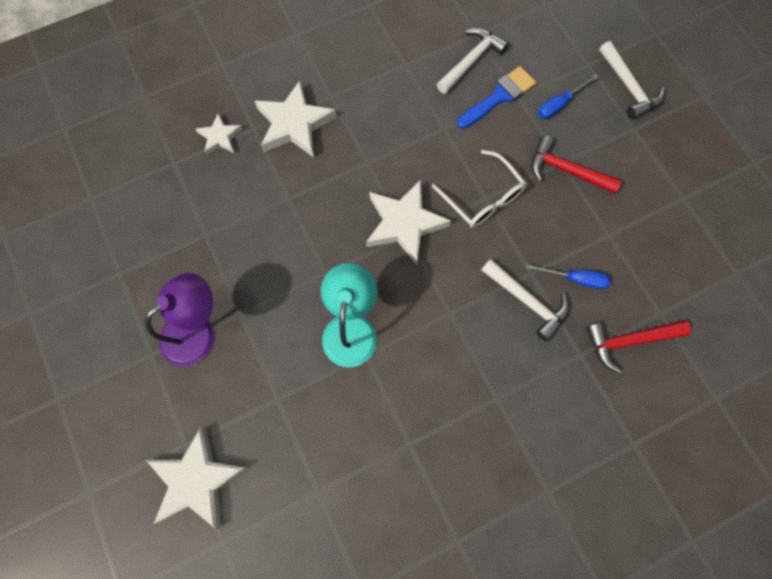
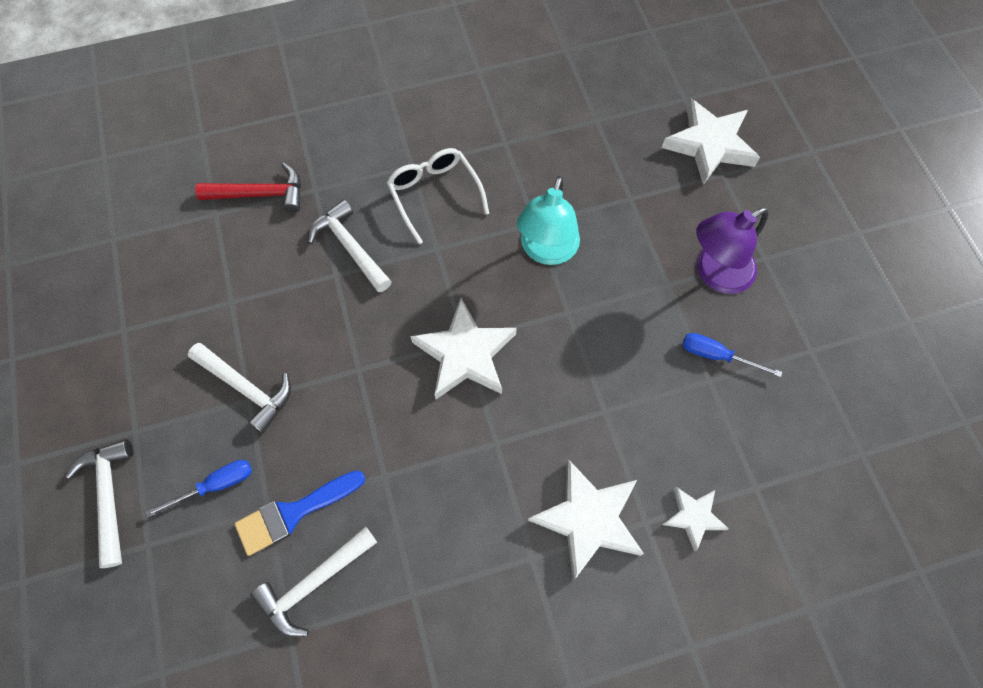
camera: 170 degrees left, 5 degrees down
white glasses [432,150,526,228] -> white glasses moved to [387,148,489,244]
blue screwdriver [525,264,611,289] -> blue screwdriver moved to [683,333,782,377]
red hammer [531,136,622,194] -> white hammer [188,343,291,433]

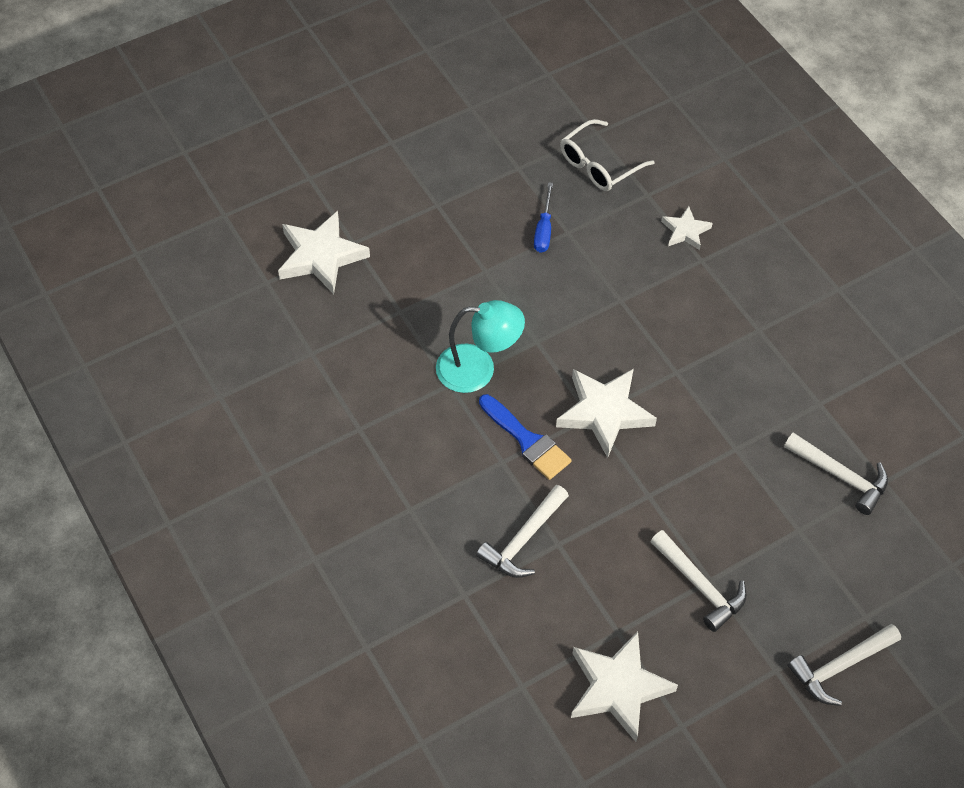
camera: 105 degrees left, 10 degrees down
blue screwdriver [146,460,252,518] -> none
white hammer [188,343,291,433] -> white hammer turned 120 degrees clockwise [650,530,747,632]
red hammer [195,163,301,213] -> none
blue brush [235,470,365,556] -> blue brush moved to [479,394,572,480]
white glasses [387,148,489,244] -> white glasses moved to [560,119,654,191]
white star [528,459,644,580] -> white star moved to [571,631,678,742]
purple lamp [697,207,769,294] -> none

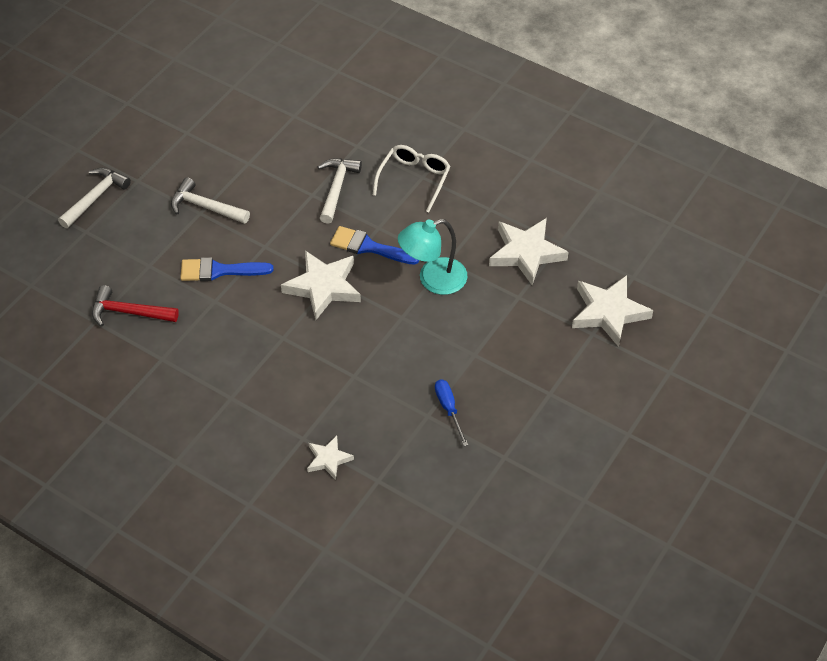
camera: 155 degrees right, 5 degrees down
white glasses [560,119,654,191] -> white glasses moved to [373,145,451,212]
white star [571,631,678,742] -> white star moved to [489,218,569,285]
white hammer [784,433,888,515] -> red hammer [92,285,179,327]
none -> blue brush [180,257,274,281]

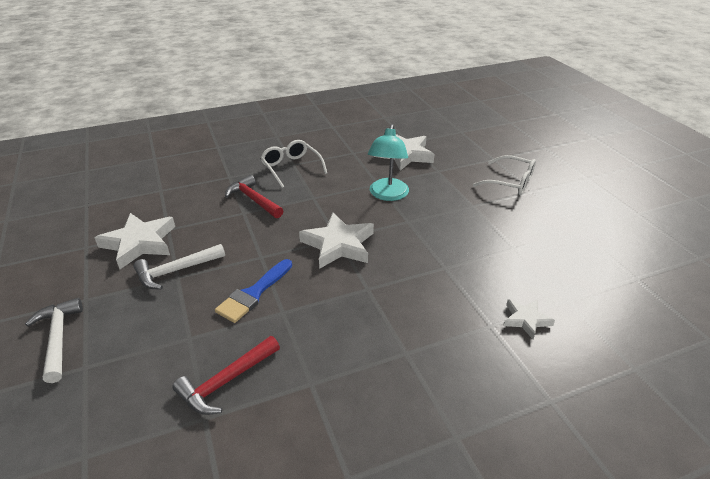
camera: 55 degrees left, 15 degrees down
white hammer [318,158,362,224] -> red hammer [225,175,284,218]
blue brush [330,226,420,265] -> none
blue screwdriver [435,379,468,446] -> none
white star [572,275,653,347] -> white star moved to [94,213,175,269]
none -> white glasses [473,155,536,195]

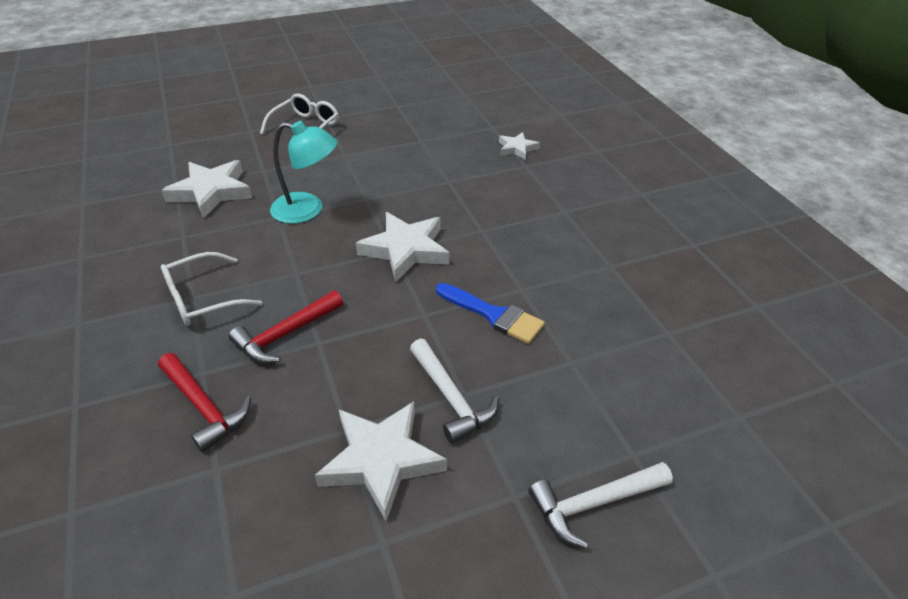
camera: 90 degrees left, 5 degrees up
red hammer [172,336,280,415] -> red hammer moved to [158,353,251,452]

